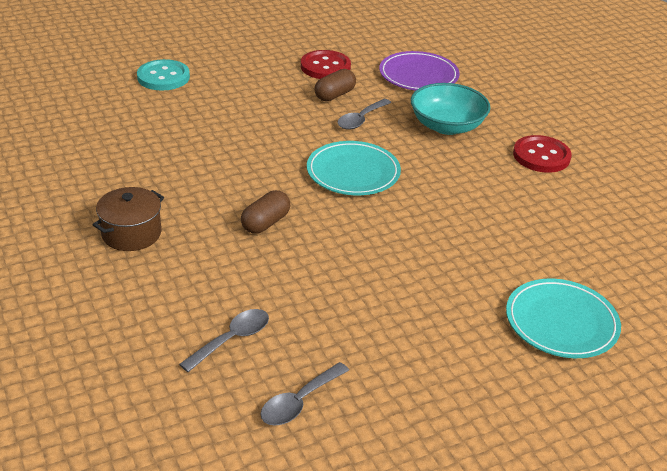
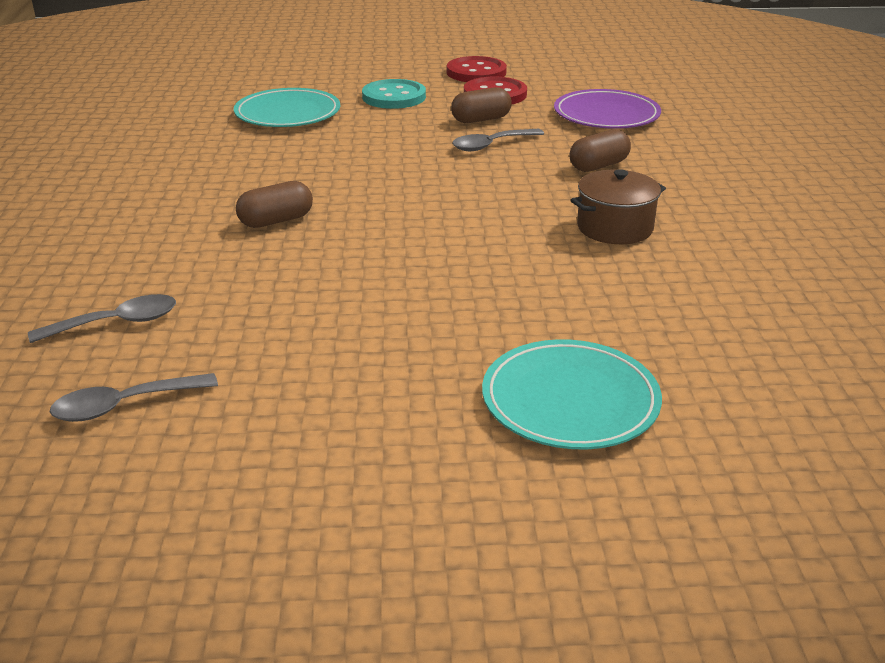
camera: 25 degrees right, 5 degrees down
brown pot [93,187,164,251] -> brown pot moved to [571,169,666,244]
turquoise button [137,59,190,91] -> turquoise button moved to [362,79,426,109]
turquoise plate [307,141,401,195] -> turquoise plate moved to [234,88,340,127]
turquoise bowl [411,83,491,135] -> brown capsule [570,129,631,172]
red button [513,135,572,173] -> red button moved to [447,56,507,82]

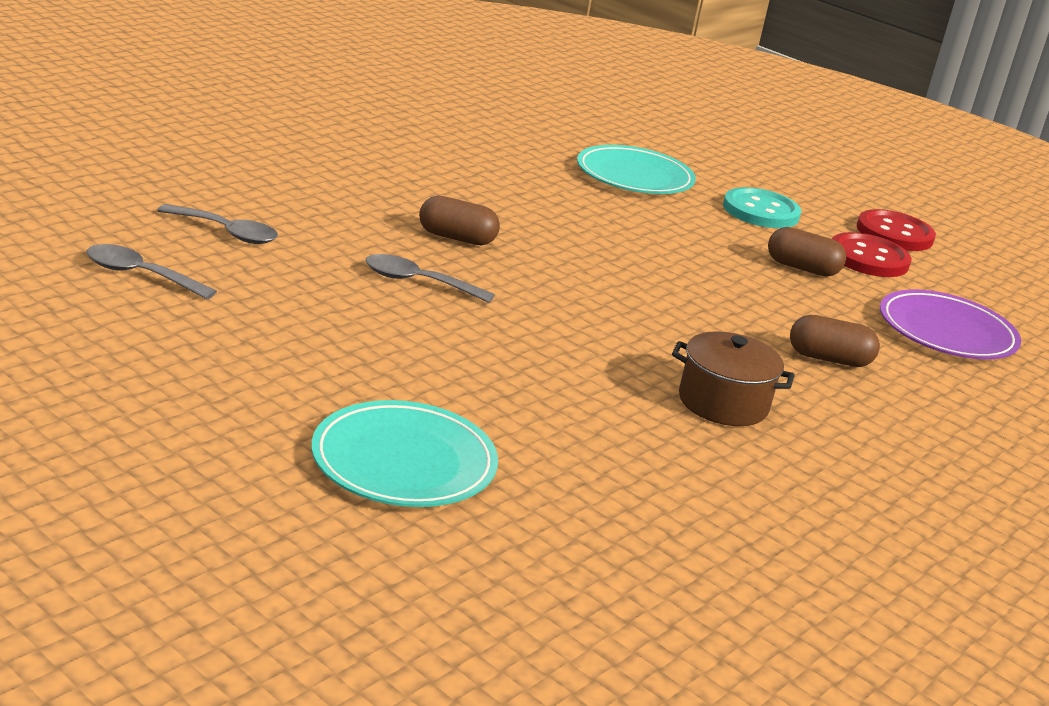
camera: 40 degrees right, 5 degrees down
grey spoon [452,129,544,151] -> grey spoon moved to [365,254,495,303]

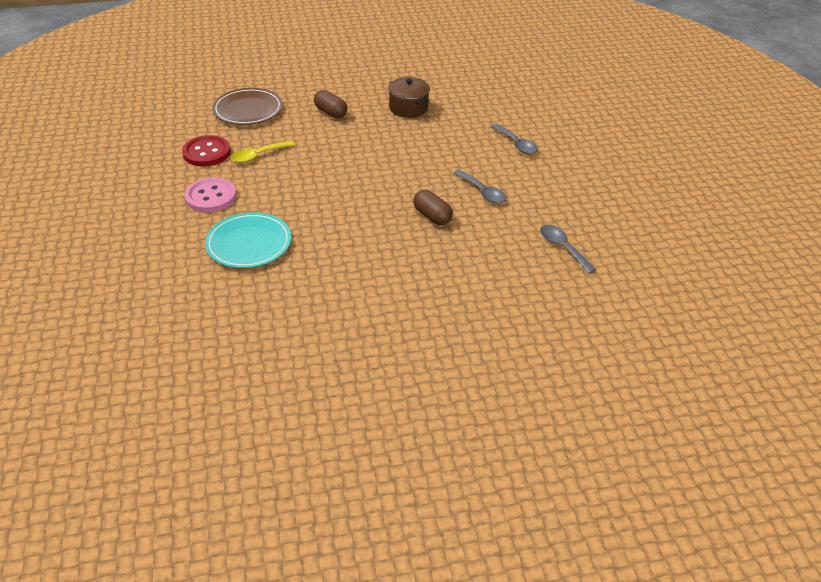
camera: 140 degrees left, 15 degrees up
grey spoon [87,244,217,299] -> grey spoon moved to [491,124,538,154]
turquoise plate [311,400,498,507] -> none
turquoise button [723,187,801,228] -> pink button [185,177,237,213]
brown capsule [768,227,846,276] -> yellow spoon [231,140,295,163]
red button [857,209,936,251] -> none
purple plate [880,290,1021,359] -> brown plate [212,88,283,125]

